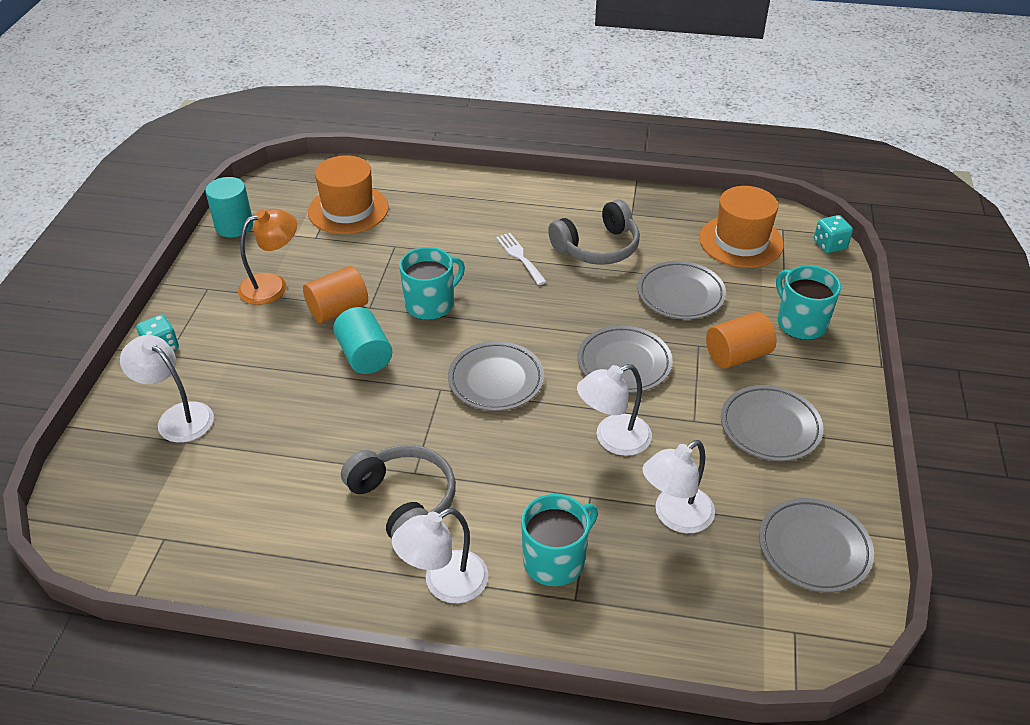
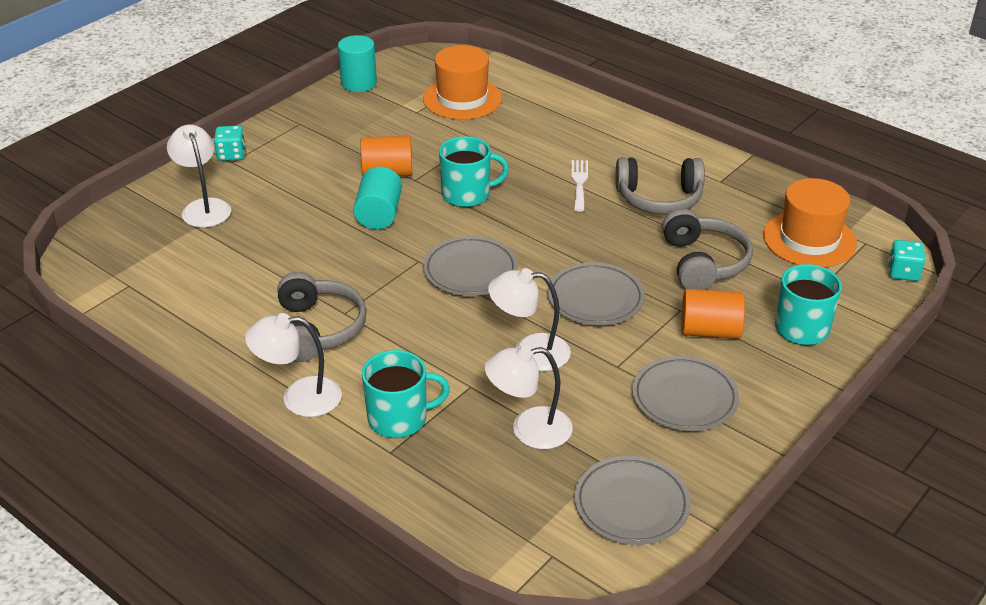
camera: 30 degrees right, 5 degrees down
orange lamp [238,209,297,305] -> none
grey plate [637,261,726,320] -> grey headphones [662,208,753,290]

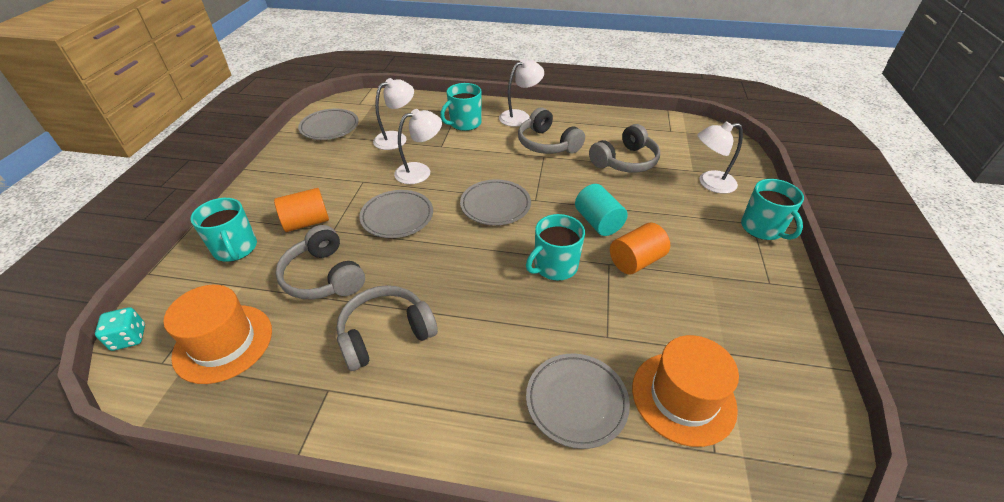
camera: 150 degrees right, 5 degrees up
white lamp [167,125,231,228] -> white lamp turned 135 degrees clockwise [697,121,743,194]
turquoise dice [214,126,245,161] -> turquoise mug [741,179,804,240]
turquoise cylinder [338,35,377,92] -> none
white fork [571,160,588,212] -> none
grey plate [632,356,739,431] -> grey plate moved to [526,353,630,449]
none -> grey headphones [589,124,660,173]

